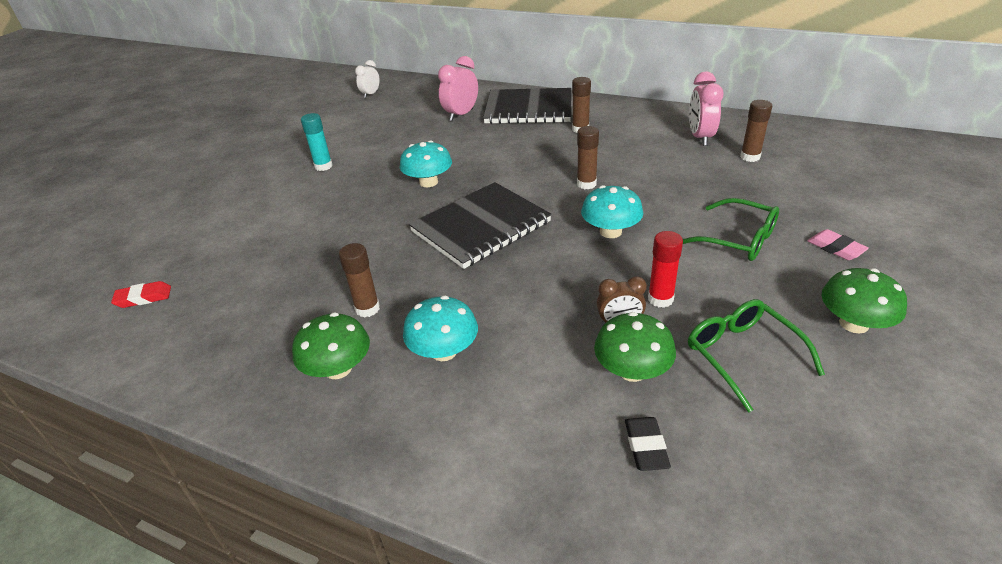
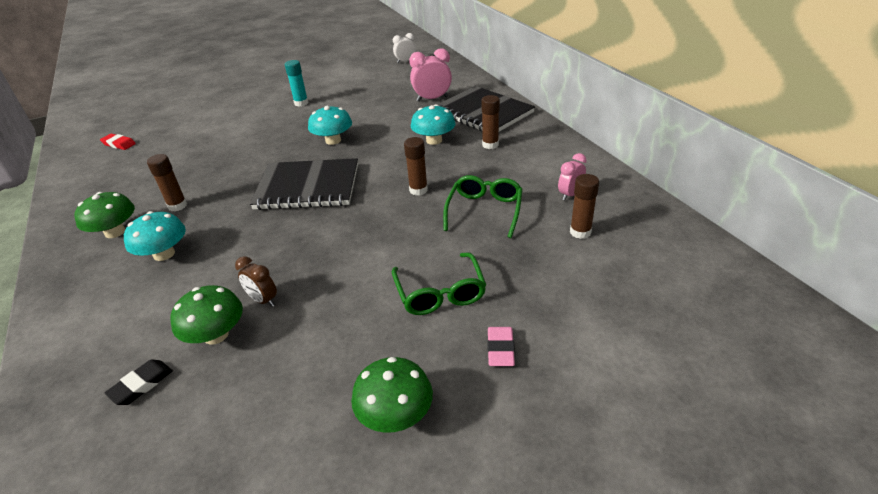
camera: 40 degrees right, 0 degrees up
turquoise mushroom [581,185,643,238] -> turquoise mushroom moved to [411,104,456,145]
red glue stick [648,231,683,308] -> none
green glasses [688,299,825,413] -> green glasses moved to [443,175,523,238]
pink clock [689,72,724,146] -> pink clock [558,153,586,200], size x0.63

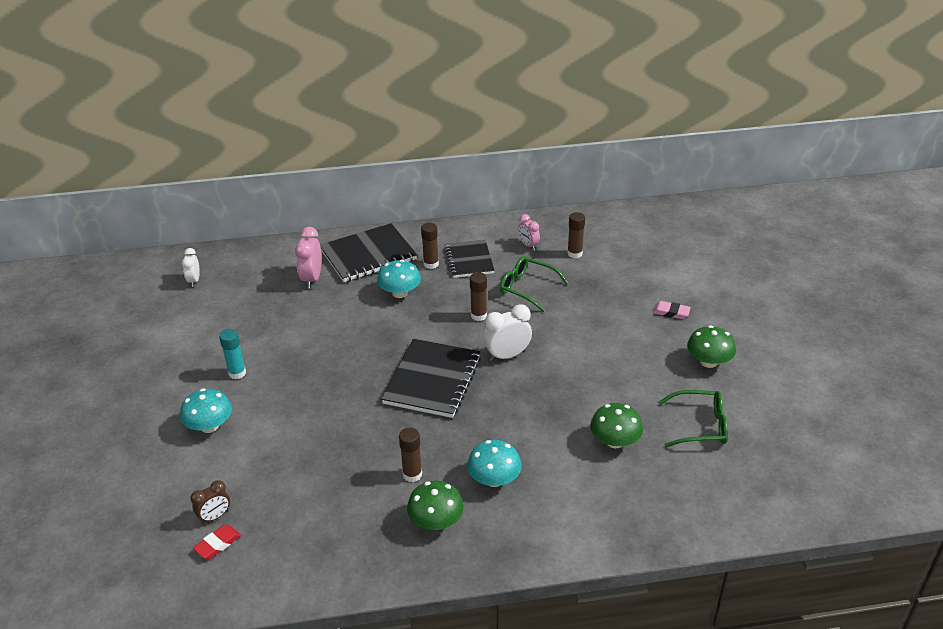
camera: 75 degrees left, 0 degrees up
black eraser [105,360,173,405] -> none
brown clock [235,257,277,307] -> brown clock moved to [191,480,230,524]
turquoise mushroom [308,106,352,145] -> turquoise mushroom moved to [180,388,232,433]
green glasses [392,252,486,315] -> green glasses moved to [658,390,728,447]
none -> black notebook [444,240,495,278]
none -> white clock [483,304,532,361]

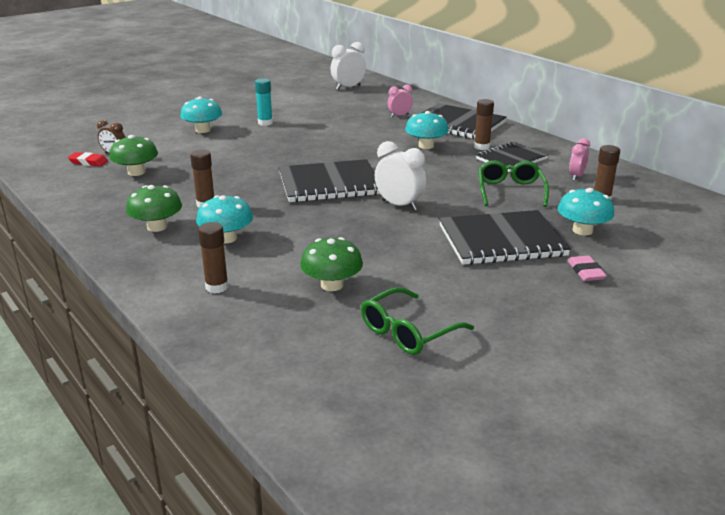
camera: 60 degrees right, 10 degrees down
white clock [182,248,200,287] -> white clock [330,42,366,90], size x1.58
pink clock [295,227,322,289] -> pink clock [388,85,413,117], size x0.63
brown glue stick [470,272,487,321] -> brown glue stick moved to [198,222,228,293]
green glasses [658,390,728,447] -> green glasses turned 75 degrees clockwise [361,287,474,355]
green mushroom [687,325,736,368] -> green mushroom moved to [109,135,158,176]
none -> black notebook [439,210,571,265]
none -> turquoise mushroom [558,188,615,236]

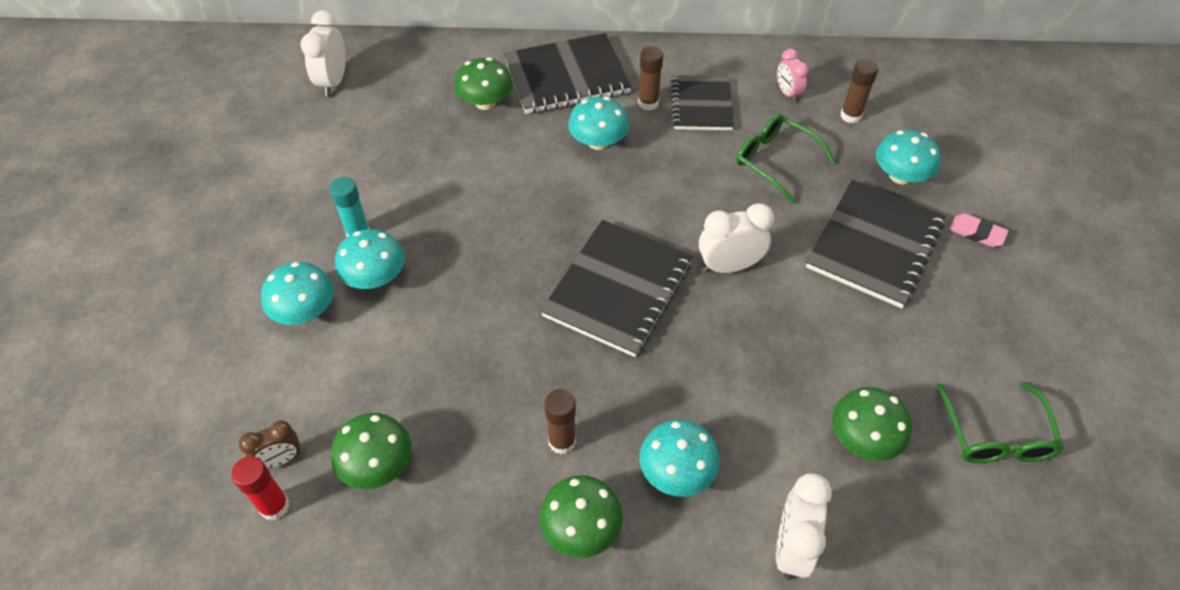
camera: 50 degrees left, 25 degrees up
red eraser [68,152,108,166] -> red glue stick [231,456,290,521]
brown glue stick [198,222,228,293] -> white clock [776,473,832,580]
pink clock [388,85,413,117] -> green mushroom [454,58,513,110]
none -> turquoise mushroom [335,229,405,289]

